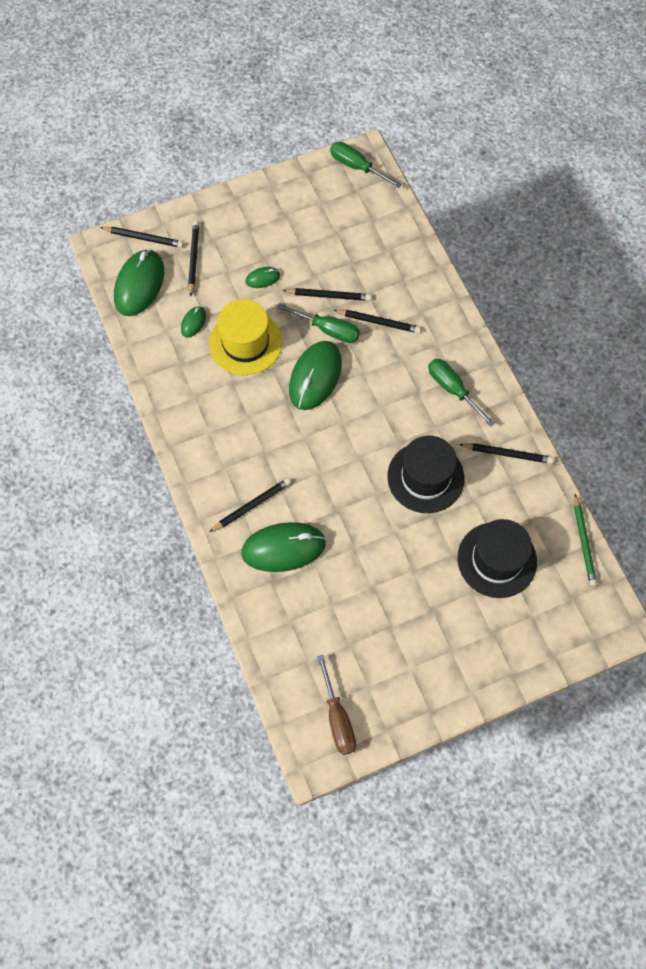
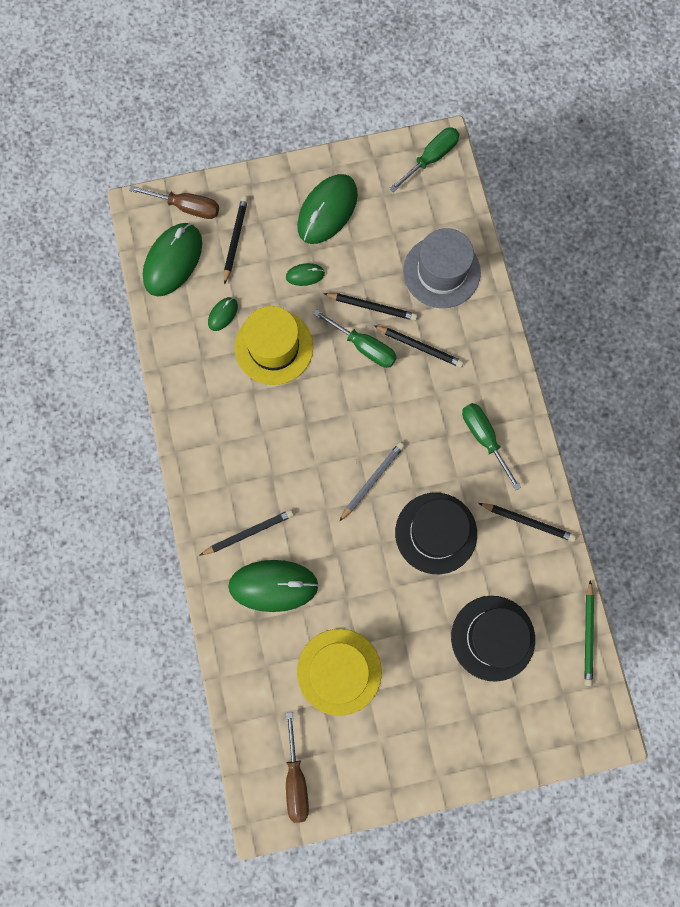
camera: 10 degrees right, 10 degrees up
black pencil [100,226,184,248] -> brown screwdriver [129,185,219,219]
green mouse [289,341,342,410] -> green mouse moved to [297,174,358,244]
green screwdriver [330,142,402,188] -> green screwdriver turned 90 degrees clockwise [389,127,459,192]
none -> yellow hat [297,629,382,716]
none -> grey pencil [339,442,405,521]
none -> grey hat [403,228,481,308]

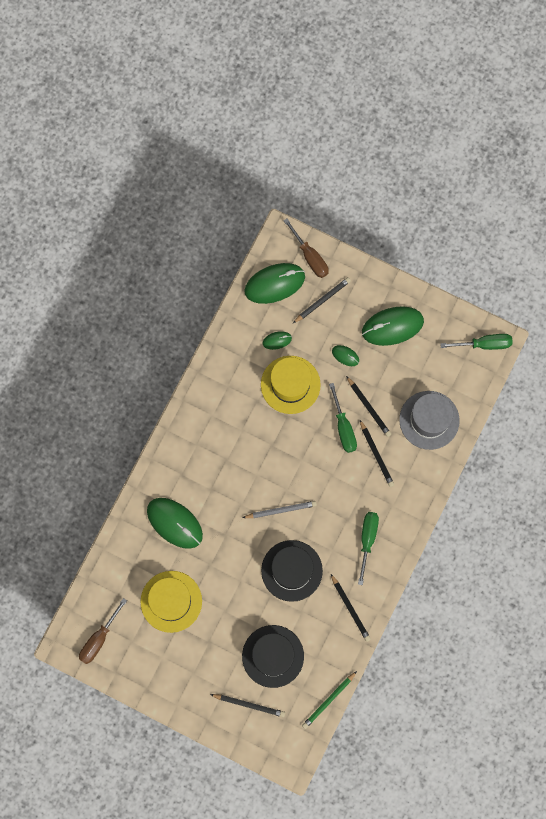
camera: 40 degrees right, 0 degrees up
black pencil [199,510,294,556] -> black pencil moved to [210,694,285,717]

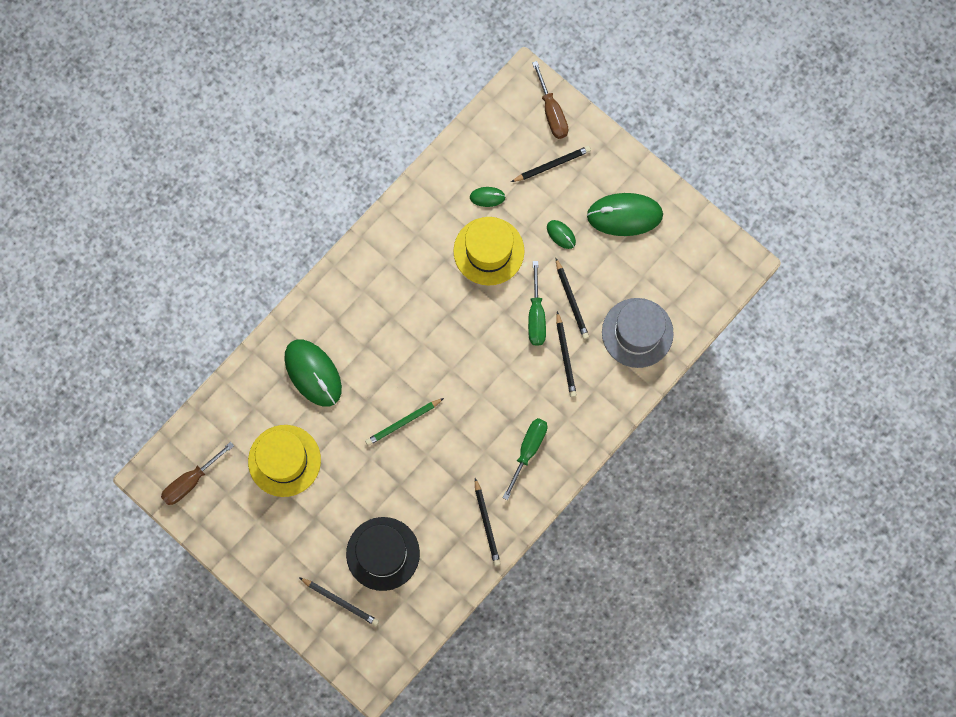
camera: 15 degrees right, 0 degrees up
grey pencil [242,501,317,518] -> none
green mouse [244,263,305,304] -> none
black hat [261,540,323,602] -> none
green pencil [302,671,357,729] -> green pencil moved to [365,398,444,446]
green screwdriver [440,334,513,350] -> none

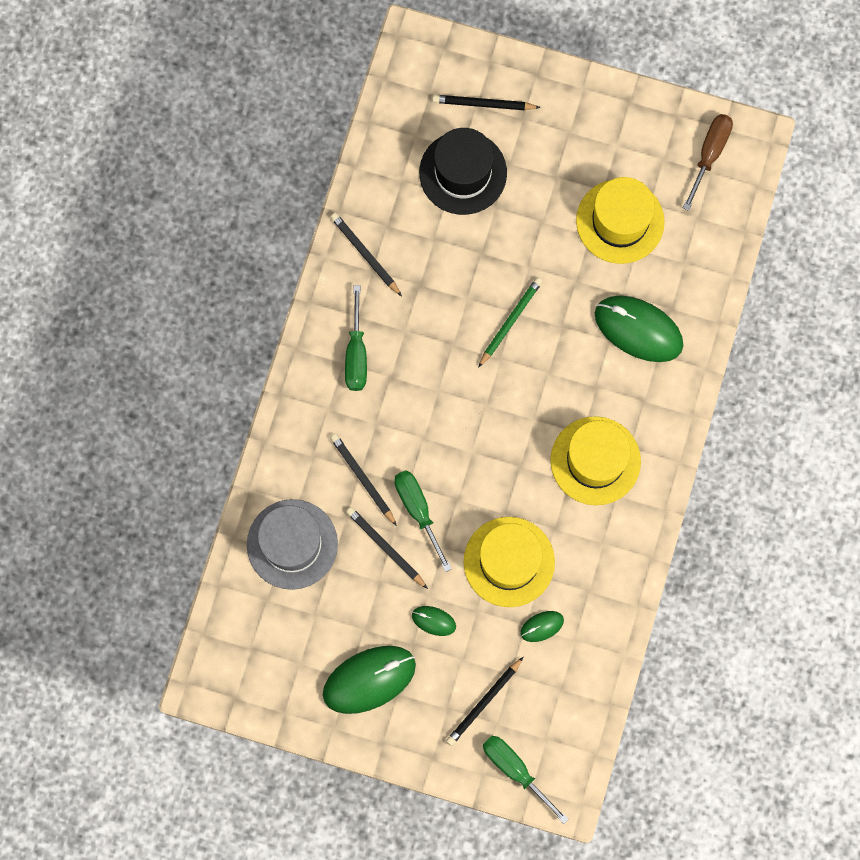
camera: 155 degrees right, 0 degrees up
brown screwdriver [532,61,569,139] -> green screwdriver [483,736,569,824]
none -> yellow hat [550,416,641,505]

